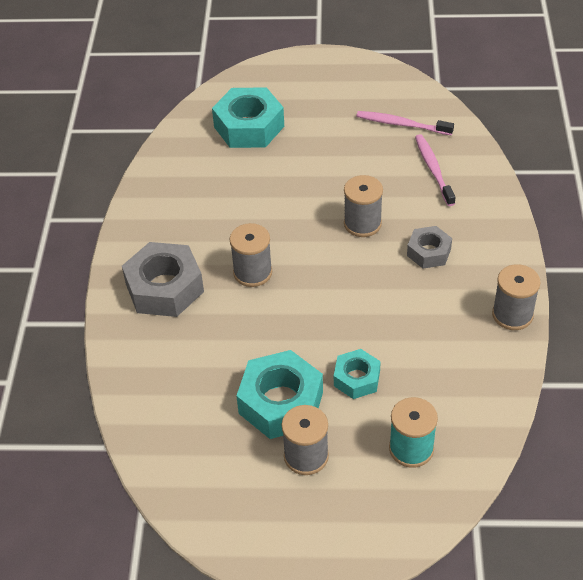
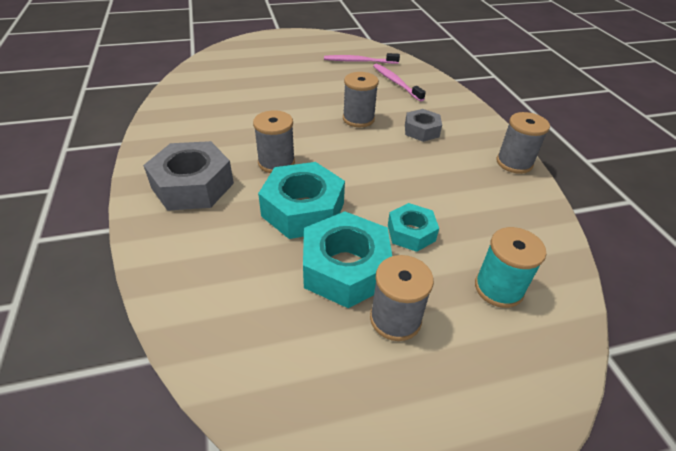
camera: 20 degrees left, 5 degrees down
turquoise nut [212,87,284,148] -> turquoise nut moved to [258,162,345,239]

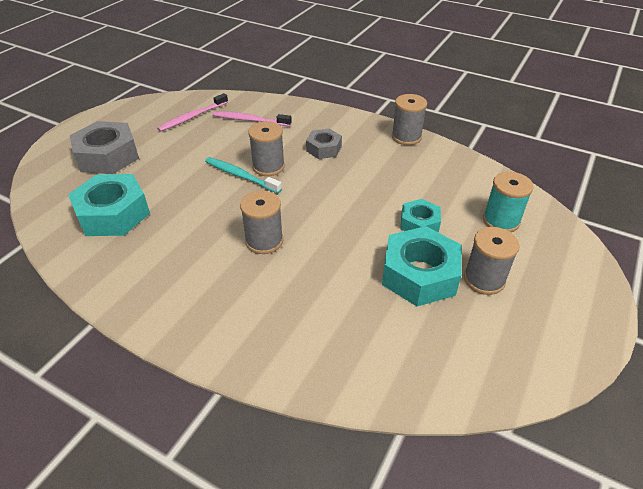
camera: 45 degrees left, 0 degrees up
grey nut [143,141,234,211] -> grey nut moved to [70,121,139,174]
turquoise nut [258,162,345,239] -> turquoise nut moved to [68,174,150,236]
none -> turquoise toothbrush [205,157,282,193]

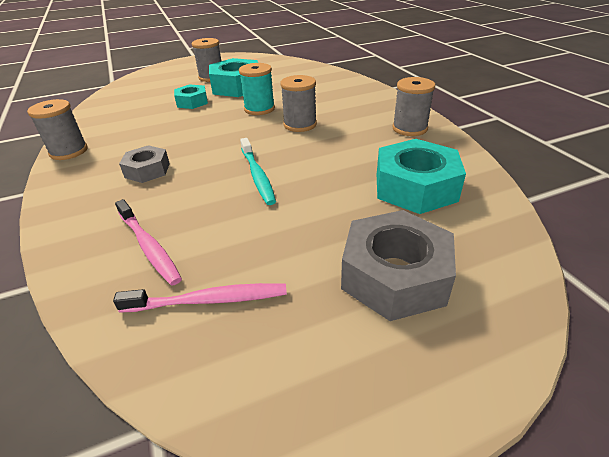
camera: 140 degrees left, 5 degrees down
grey spool [248,121,285,176] -> grey spool moved to [392,77,435,136]
turquoise spool [483,172,534,232] -> turquoise spool moved to [239,63,275,115]

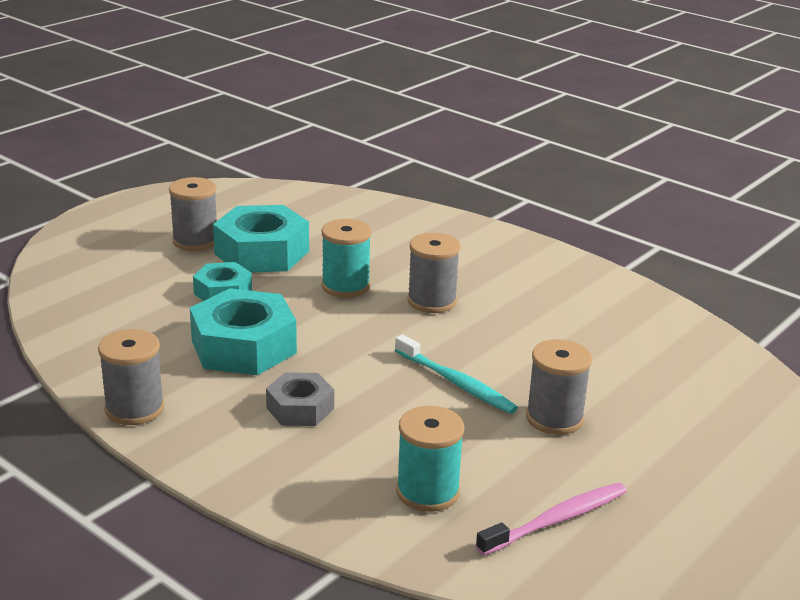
camera: 30 degrees left, 10 degrees down
pink toothbrush [115,199,182,285] -> turquoise spool [396,406,464,512]
grey nut [341,210,456,321] -> none
turquoise nut [377,139,466,214] -> turquoise nut moved to [190,288,297,375]
grey spool [392,77,435,136] -> grey spool moved to [526,339,592,435]

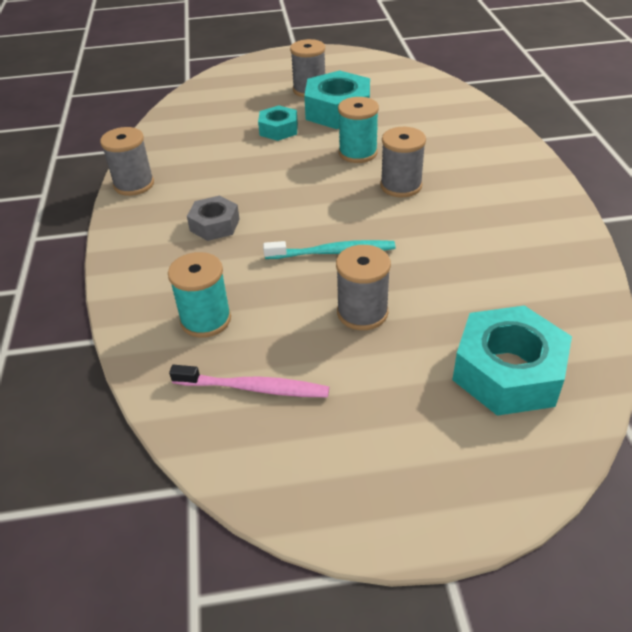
camera: 45 degrees right, 15 degrees up
turquoise nut [190,288,297,375] -> turquoise nut moved to [452,305,572,416]
turquoise toothbrush [395,334,518,414] -> turquoise toothbrush turned 90 degrees counterclockwise [263,240,395,259]

